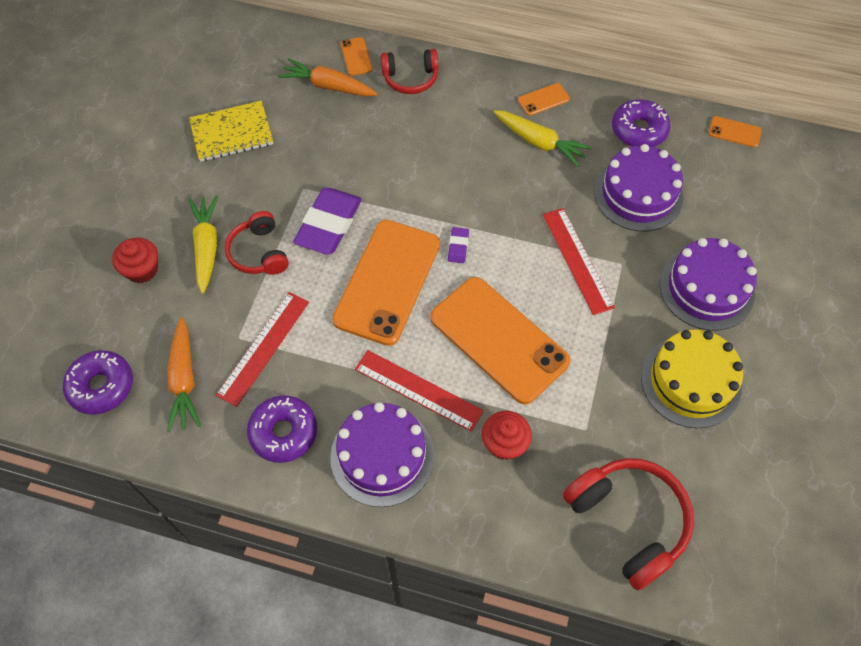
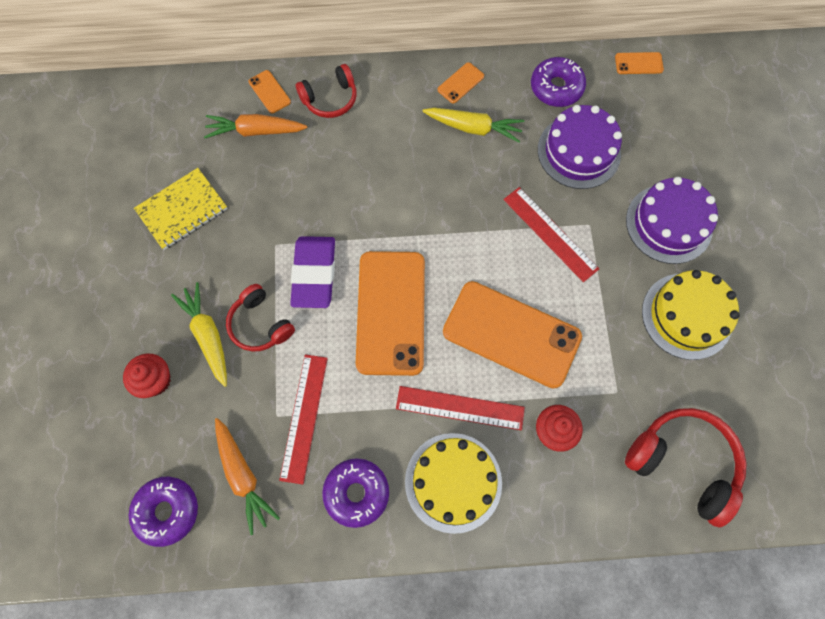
camera: 20 degrees left, 10 degrees up
purple cake [330,402,434,507] -> yellow cake [405,433,502,534]
purple eraser [448,227,469,263] -> none

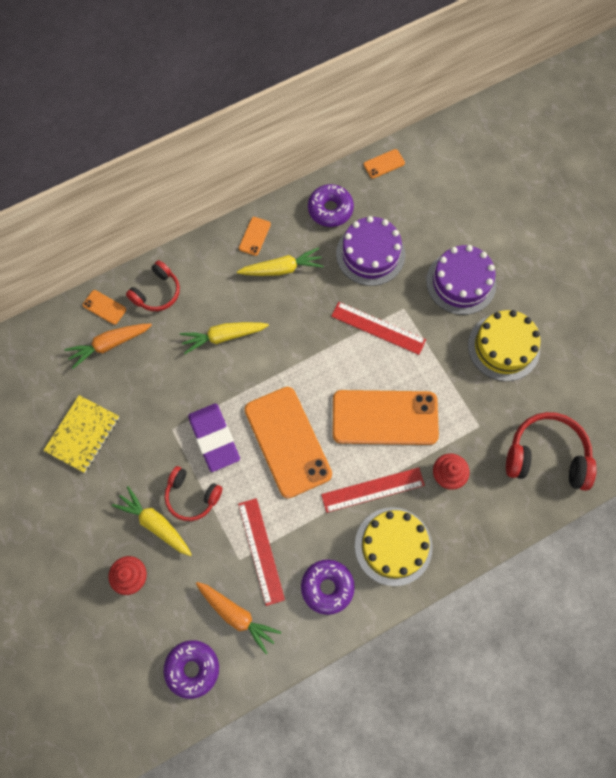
camera: 25 degrees left, 0 degrees up
none -> yellow carrot [180,322,269,354]

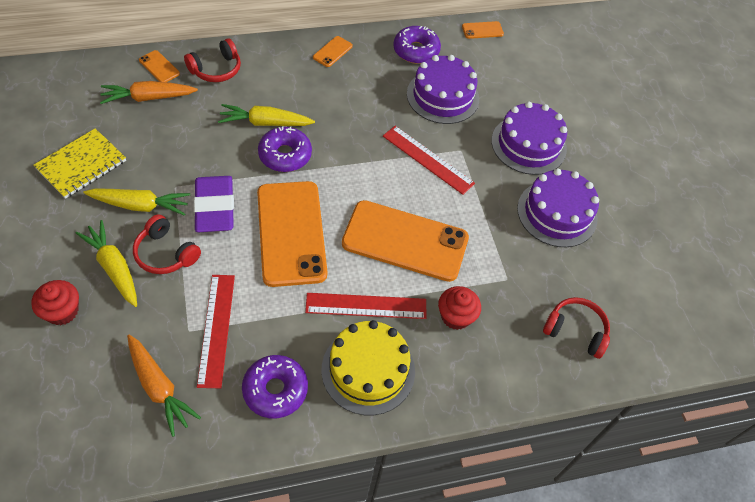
camera: 10 degrees right, 15 degrees down
purple donut [164,640,219,699] -> purple donut moved to [258,127,312,172]
yellow carrot [237,247,324,276] -> yellow carrot moved to [84,188,190,216]
yellow cake [468,310,540,381] -> purple cake [517,168,599,247]
red headphones [506,412,597,491] -> red headphones [543,297,610,359], size x0.63

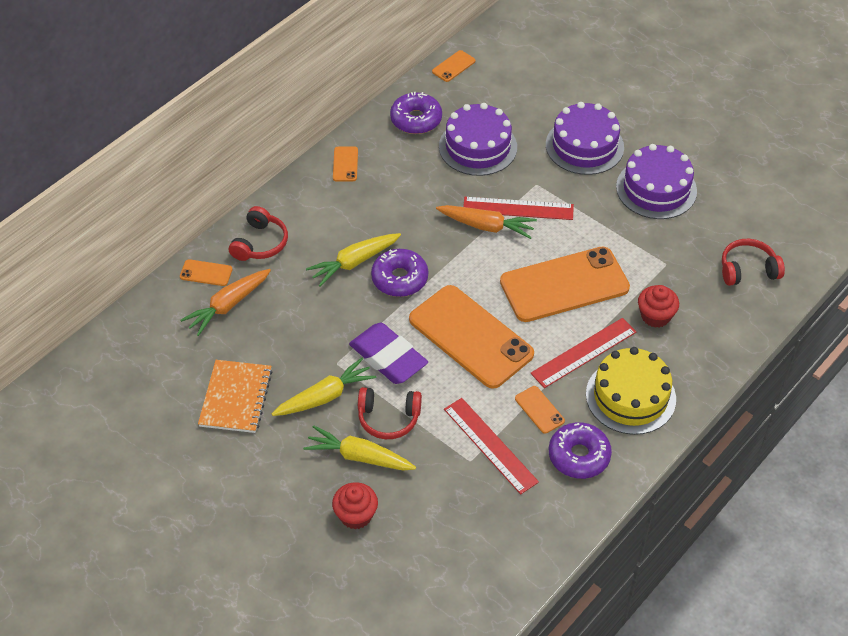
camera: 30 degrees left, 5 degrees down
yellow notebook [34,128,126,199] -> orange notebook [198,360,273,433]
orange carrot [127,334,201,437] -> orange carrot moved to [436,205,537,239]
none -> orange phone [515,386,565,434]

